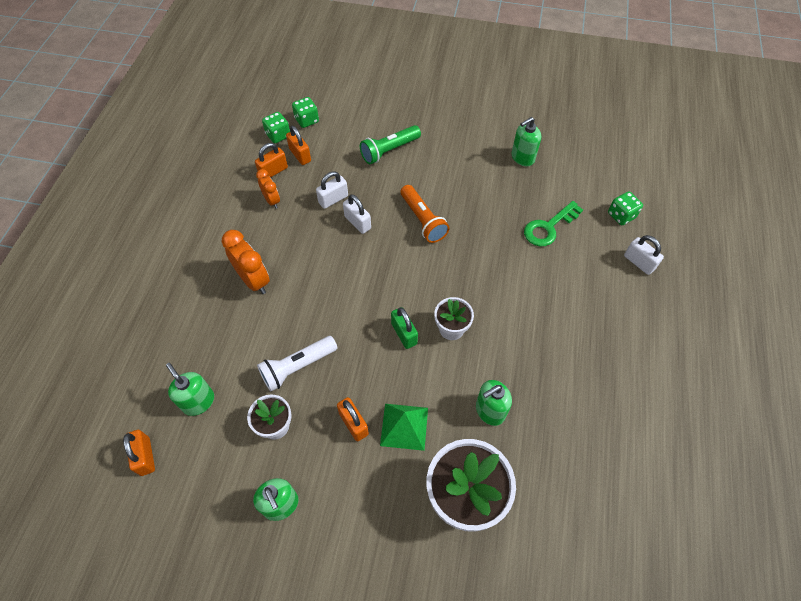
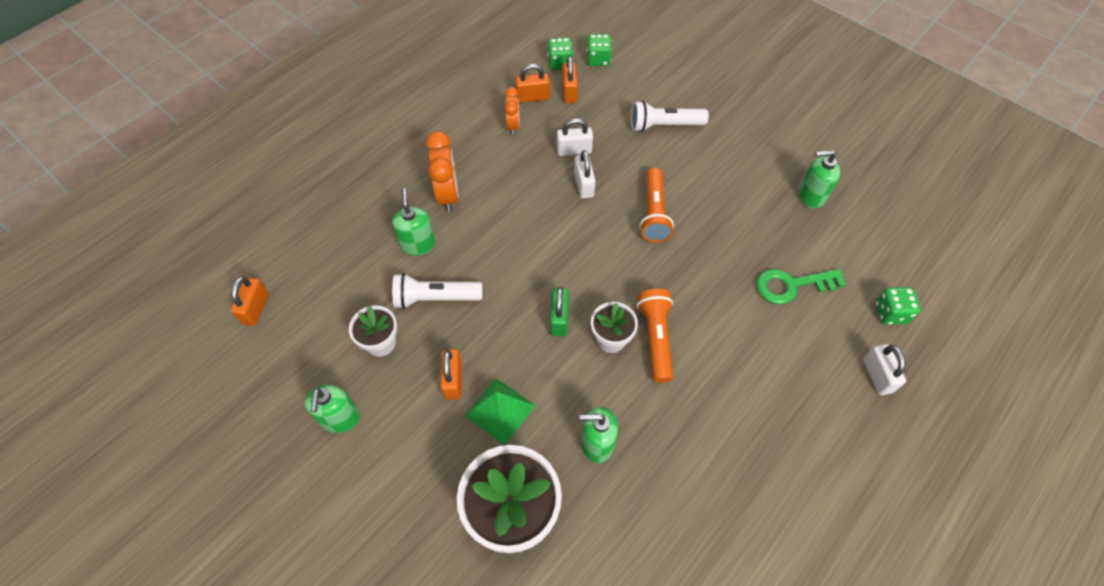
camera: 30 degrees right, 0 degrees up
green soap dispenser [166,363,214,416] -> green soap dispenser moved to [392,188,435,256]
green flashlight [360,125,421,164] -> white flashlight [631,101,709,132]
none -> orange flashlight [637,289,673,383]

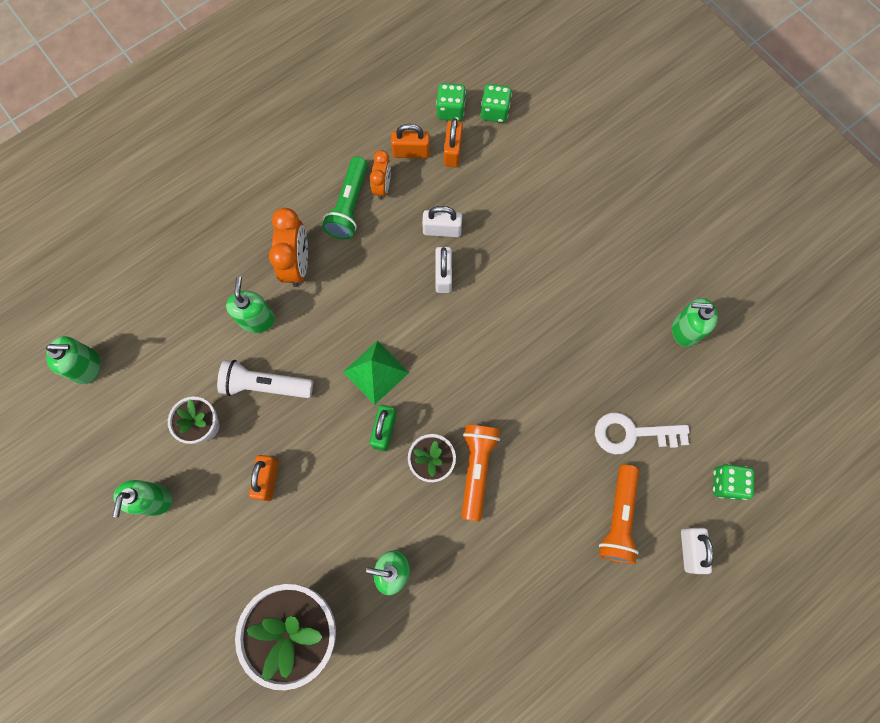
camera: 10 degrees right, 15 degrees up
orange padlock [230,276,269,326] -> green soap dispenser [46,336,101,384]
green pyramid [465,378,535,445] -> green pyramid moved to [343,340,409,405]
white flashlight [631,101,709,132] -> none
orange flashlight [640,168,674,242] -> orange flashlight moved to [599,465,639,564]
green key [756,269,846,304] -> white key [595,412,690,454]
none -> green flashlight [322,157,368,239]

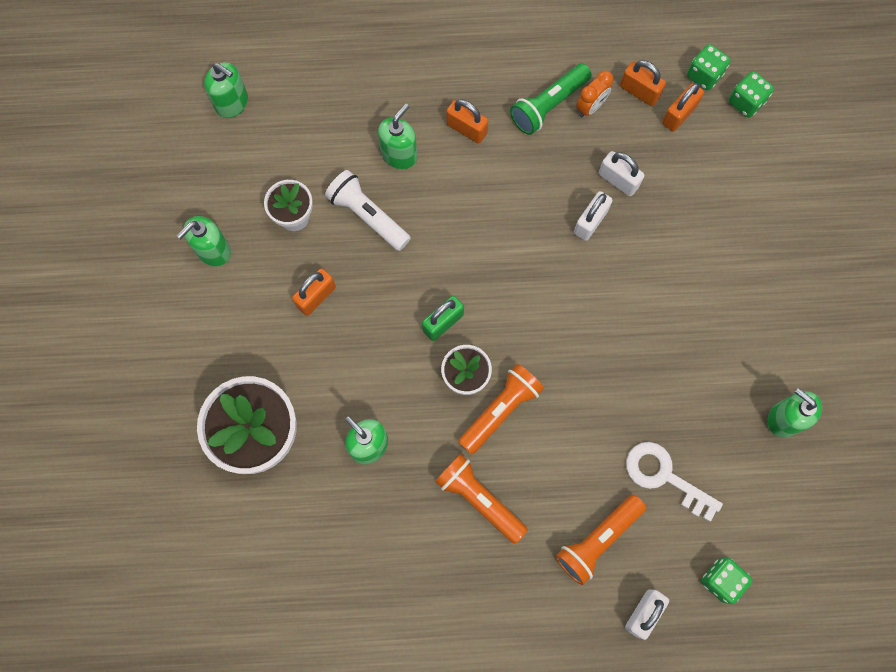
camera: 35 degrees right, 0 degrees up
orange clock [269,208,308,287] -> orange padlock [446,99,488,144]
green pyramid [343,340,409,405] -> none
none -> orange flashlight [435,454,528,544]

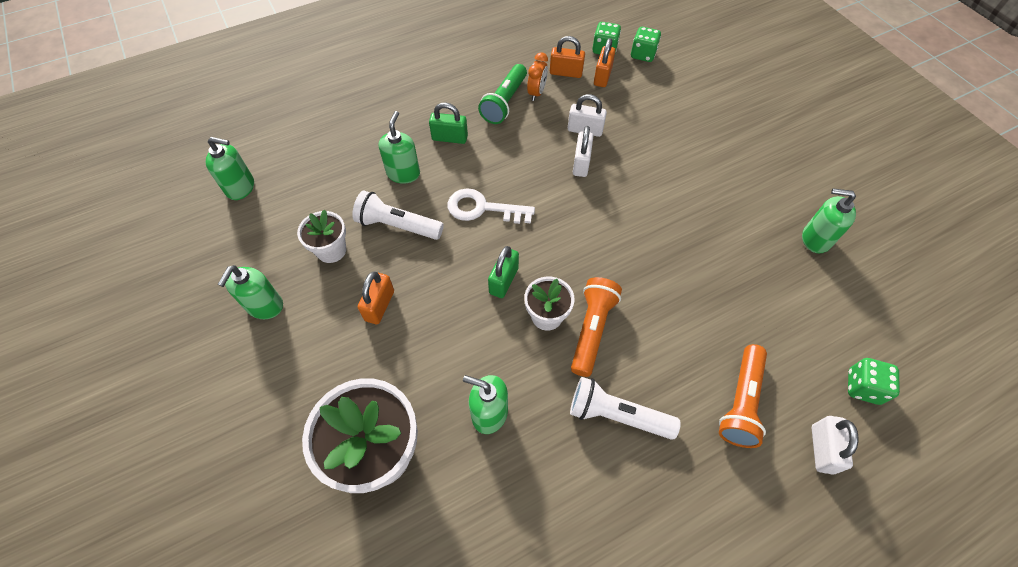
camera: 25 degrees left, 15 degrees down
orange flashlight [435,454,528,544] -> white flashlight [570,377,681,440]
orange padlock [446,99,488,144] -> green padlock [429,103,468,144]
white key [626,442,723,522] -> white key moved to [447,188,535,224]

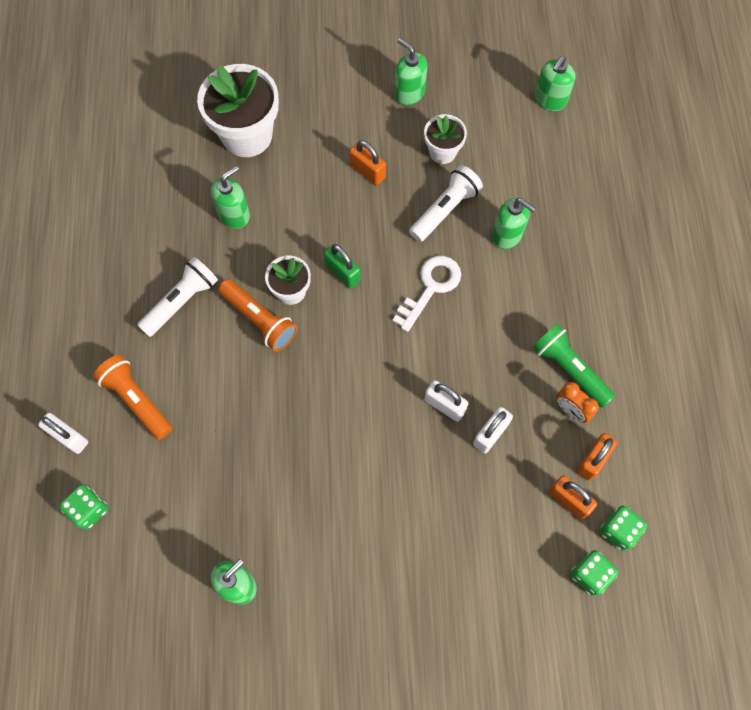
camera: 115 degrees right, 10 degrees up
green padlock [429,103,468,144] -> none

